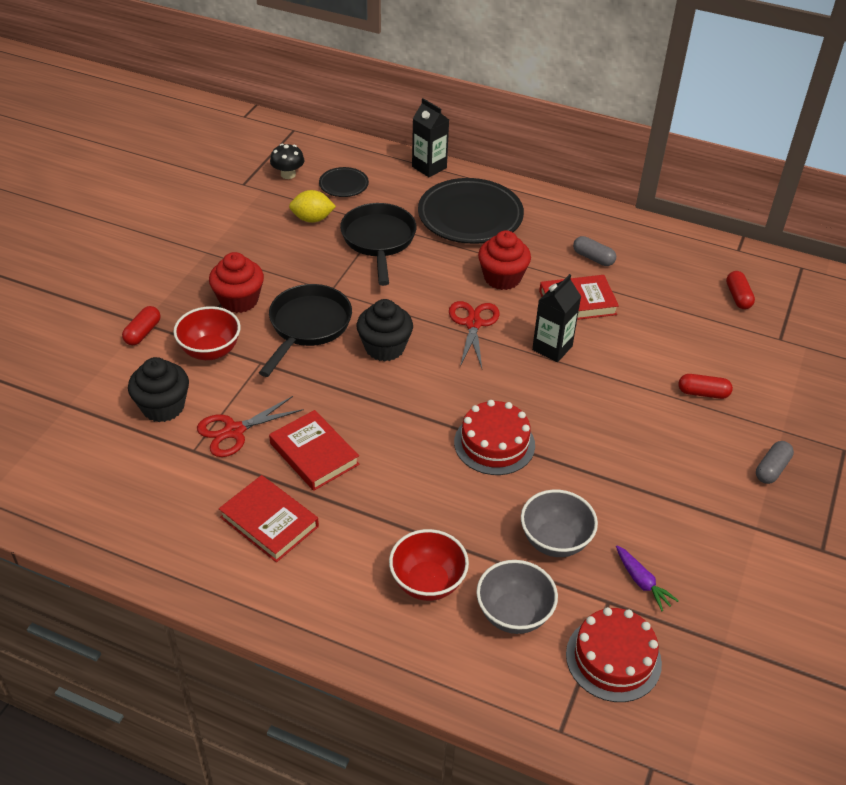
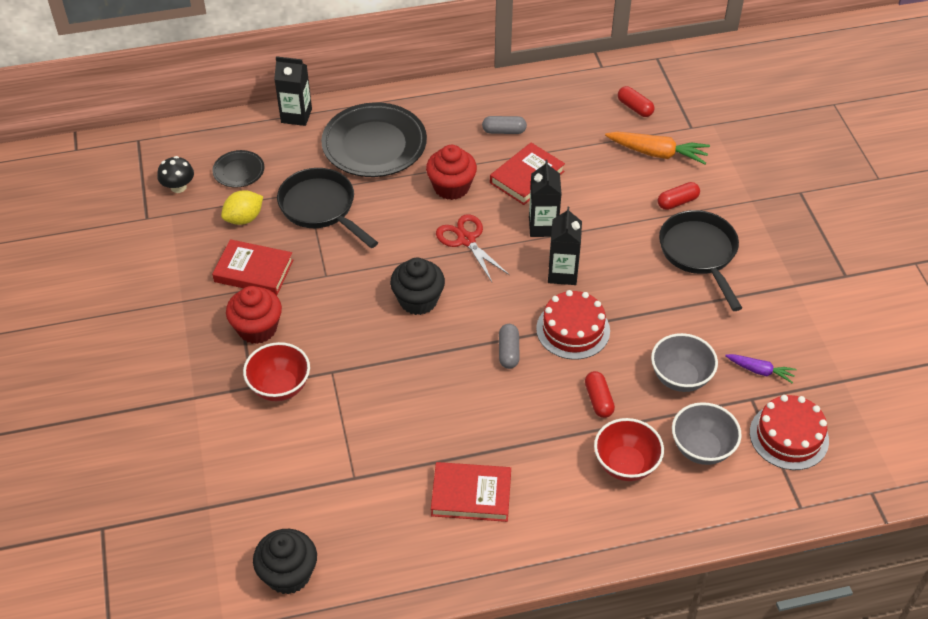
camera: 35 degrees left, 5 degrees up
red capsule [122,306,160,345] -> red capsule moved to [585,371,615,418]
black cupcake [128,357,189,422] -> black cupcake moved to [253,529,317,594]
red scissors [197,396,304,457] -> none
black pan [259,284,352,377] -> black pan moved to [659,210,742,311]
red book [269,410,359,491] -> red book moved to [212,239,293,295]
grey capsule [756,441,794,484] -> grey capsule moved to [499,324,520,369]
none -> black carton [548,207,582,285]
none -> orange carrot [605,132,710,164]

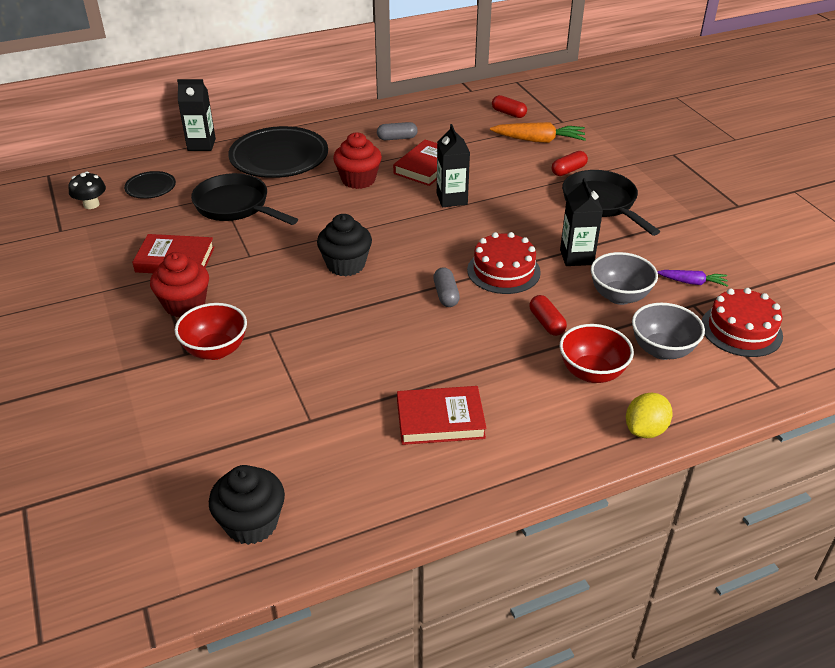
camera: 10 degrees left, 10 degrees down
yellow lemon [221,190,263,225] -> yellow lemon moved to [626,392,673,438]
red scissors [436,214,510,282] -> none
black carton [548,207,582,285] -> black carton moved to [560,178,603,266]

